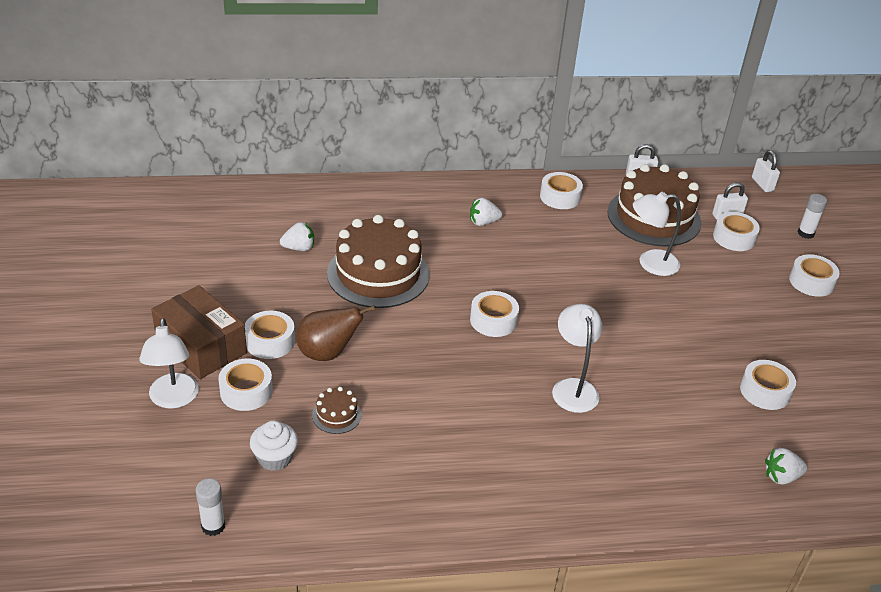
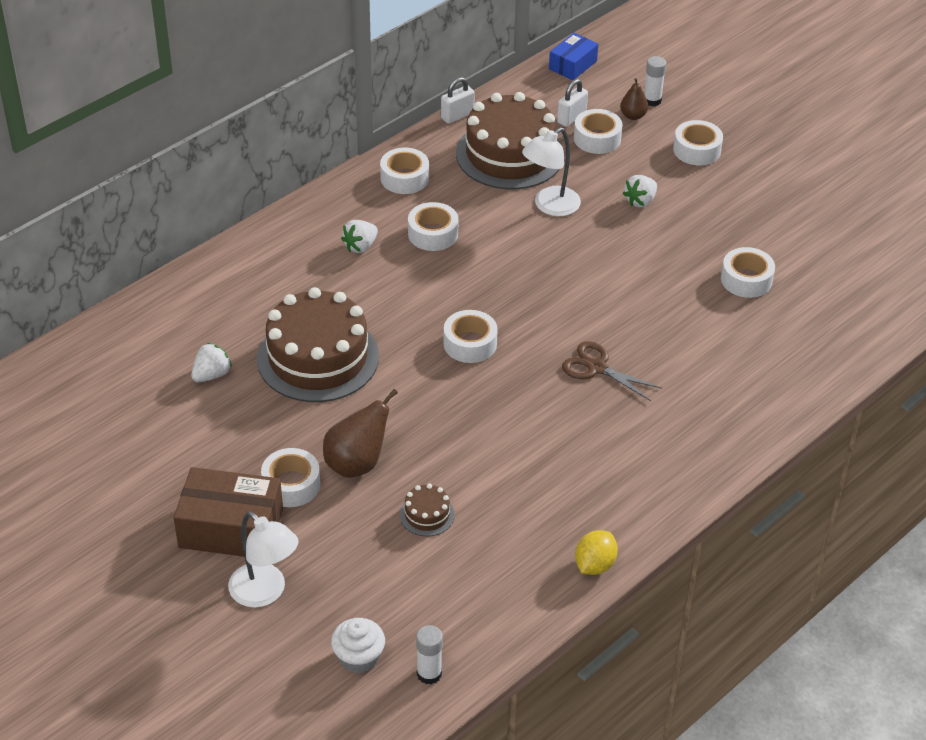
camera: 35 degrees left, 5 degrees up
white tape [218,359,273,411] -> white tape moved to [408,202,459,251]
white cupcake [250,421,298,471] -> white cupcake moved to [331,618,385,673]
white lamp [552,304,603,413] -> brown scissors [562,341,662,401]
white padlock [752,150,780,192] -> blue box [549,33,598,80]
white strawberry [765,448,807,485] -> white strawberry moved to [623,175,657,207]
none -> yellow lemon [575,530,618,575]
none -> brown pear [620,78,648,120]

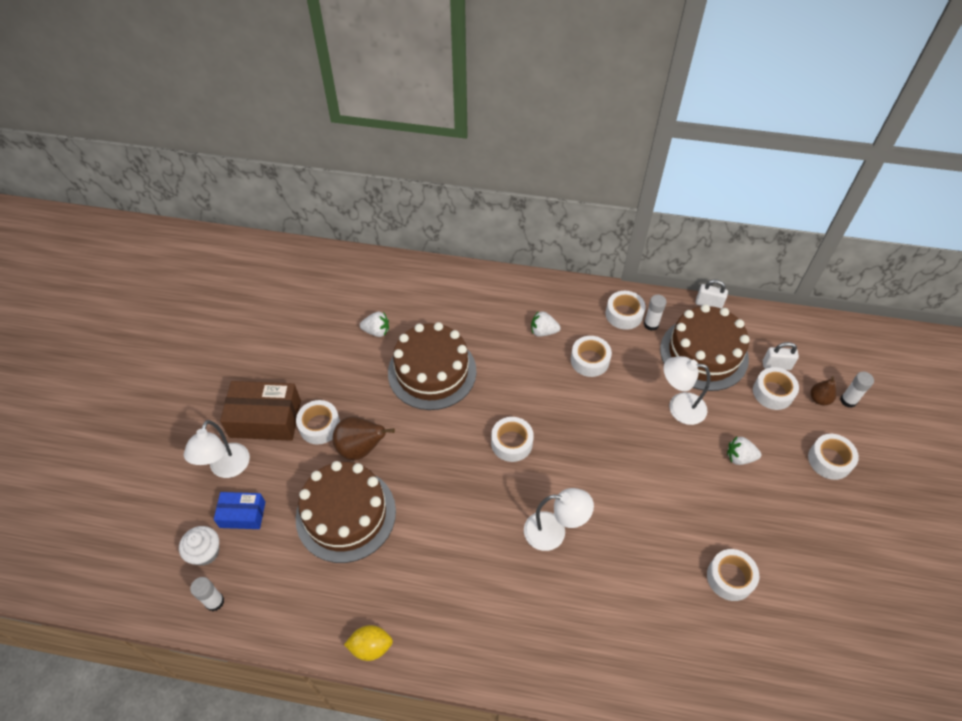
camera: 55 degrees right, 10 degrees up
brown box [174,467,283,557] -> brown box turned 60 degrees counterclockwise [220,381,301,441]
brown cake [400,484,455,536] -> brown cake [296,461,396,563], size x2.40
blue box [549,33,598,80] -> blue box moved to [214,492,266,529]
brown scissors [562,341,662,401] -> white lamp [524,488,594,551]
none -> white glue stick [644,295,667,331]

